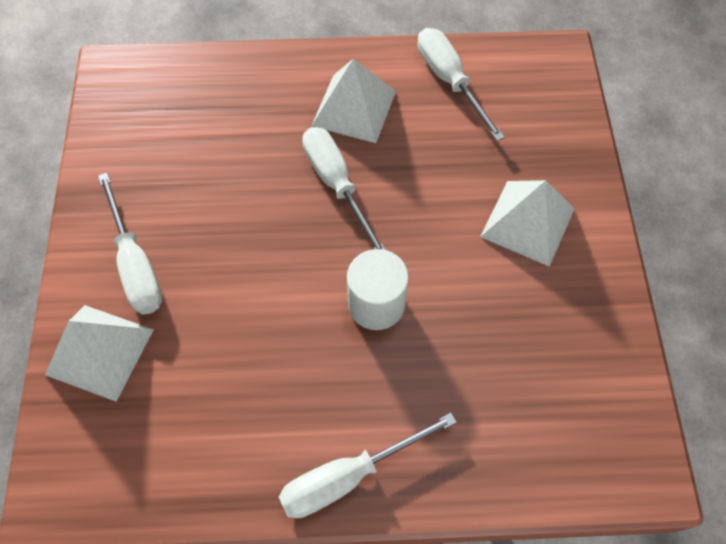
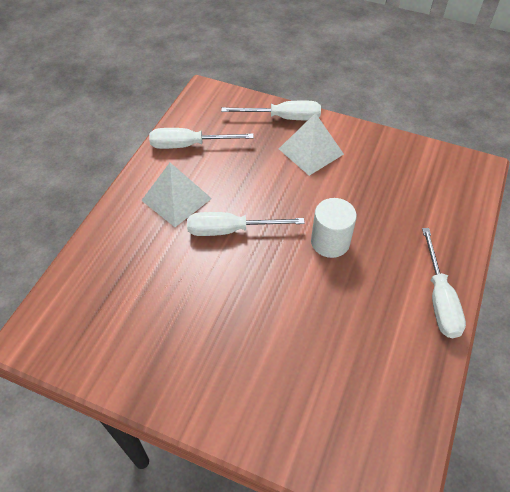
camera: 65 degrees left, 10 degrees down
white pyramid [45,305,154,402] -> none
white screwdriver [98,173,162,315] -> white screwdriver moved to [221,101,321,120]

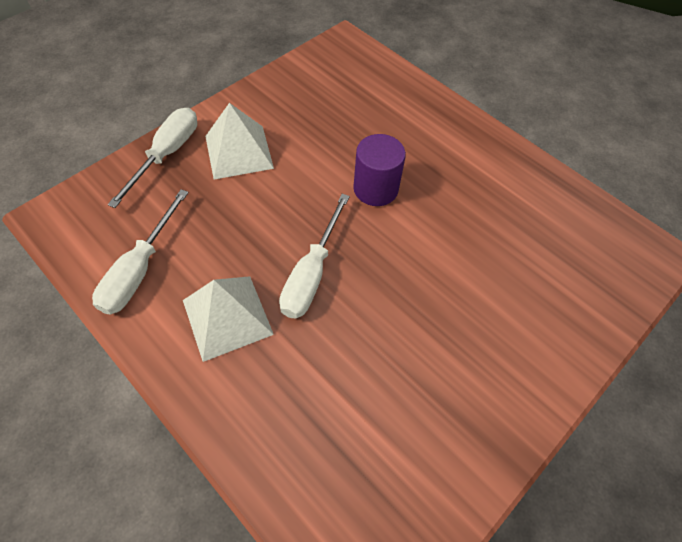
camera: 70 degrees left, 5 degrees up
white cylinder [311,198,357,258] -> purple cylinder [353,134,406,206]
white screwdriver [422,228,466,338] -> none

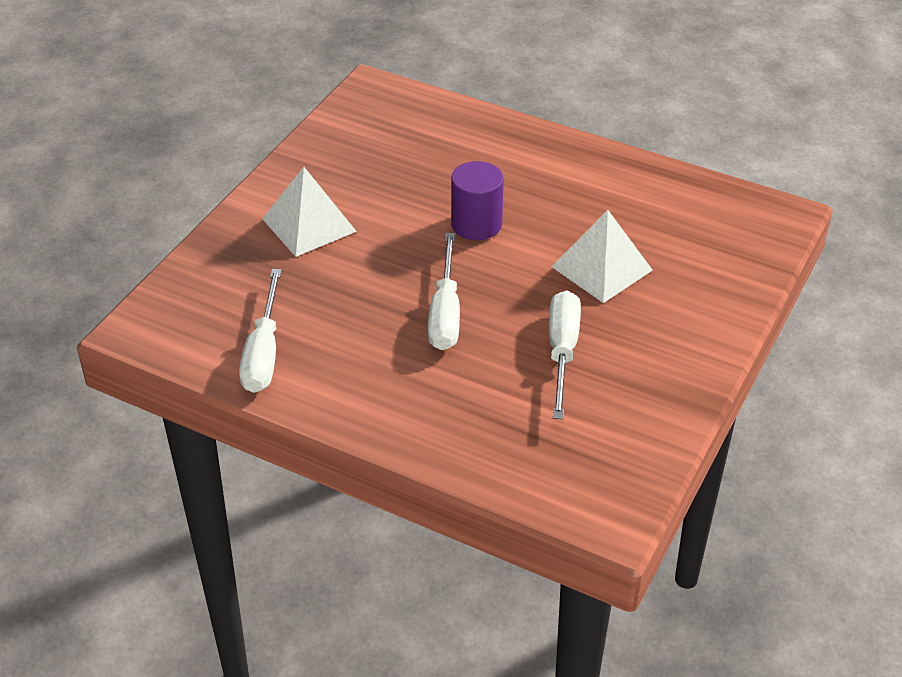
camera: 15 degrees left, 15 degrees down
white screwdriver [108,108,197,208] -> white screwdriver moved to [549,290,581,419]
white pyramid [183,276,274,362] -> white pyramid moved to [552,210,653,303]

